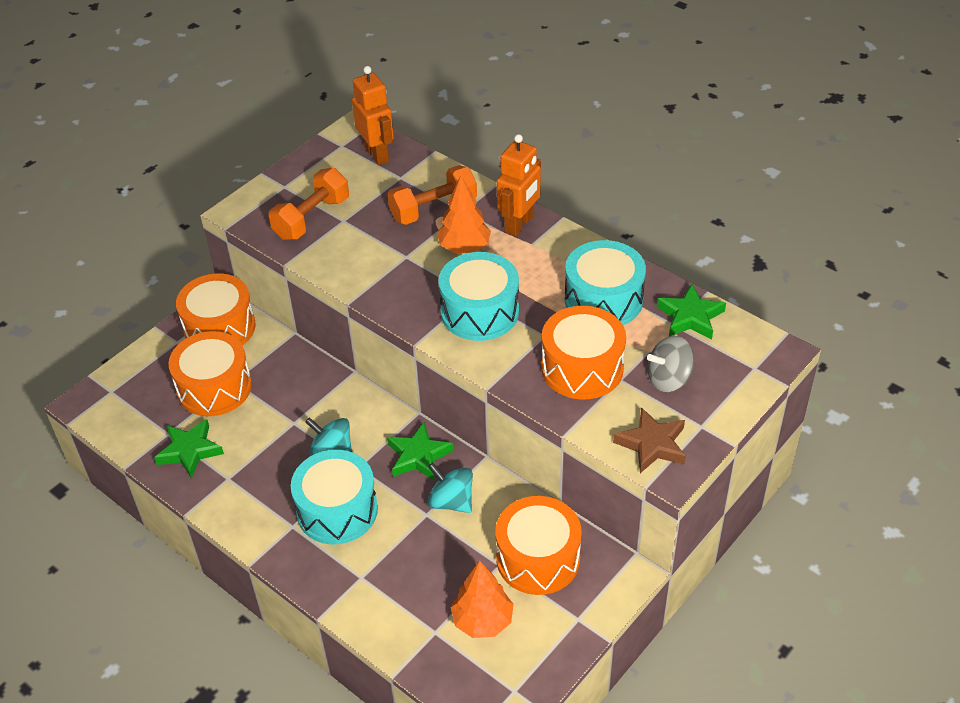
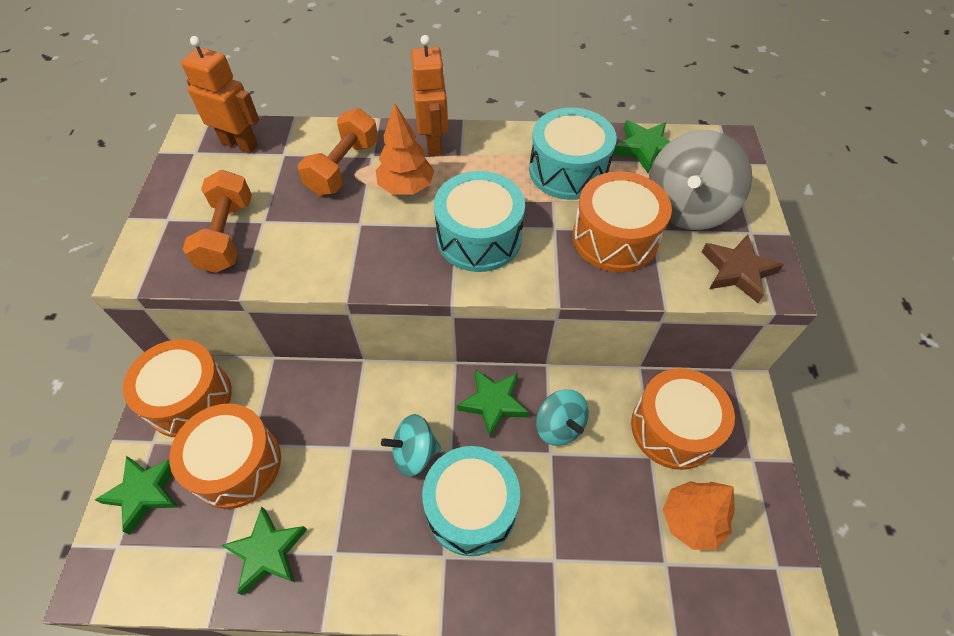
camera: 40 degrees left, 10 degrees up
turquoise spinning top [427,463,473,513] -> turquoise spinning top turned 120 degrees counterclockwise [536,389,589,446]
grey spinning top [647,336,694,392] -> grey spinning top [649,130,752,230], size x1.63
none -> green star [95,456,178,535]

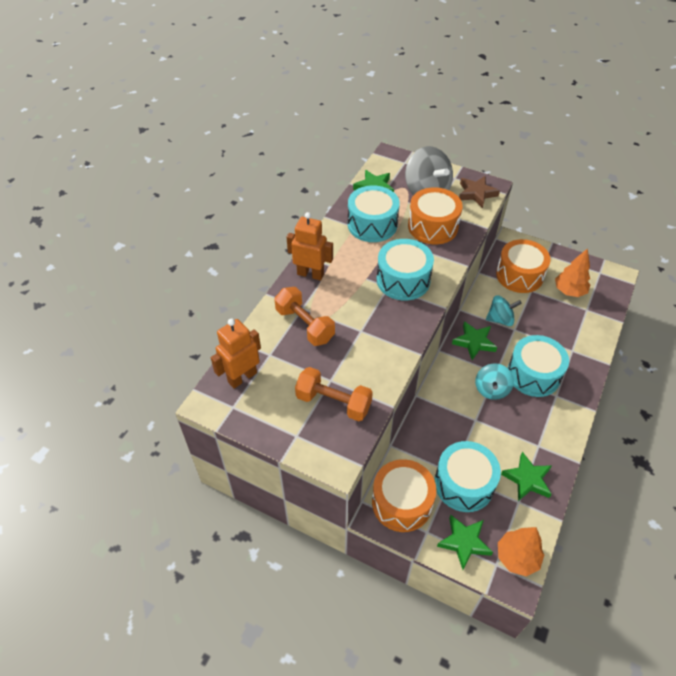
camera: 65 degrees left, 5 degrees down
orange drum [169,403,281,509] -> turquoise drum [435,441,501,512]
orange tree [376,103,434,195] -> orange tree moved to [498,527,544,576]

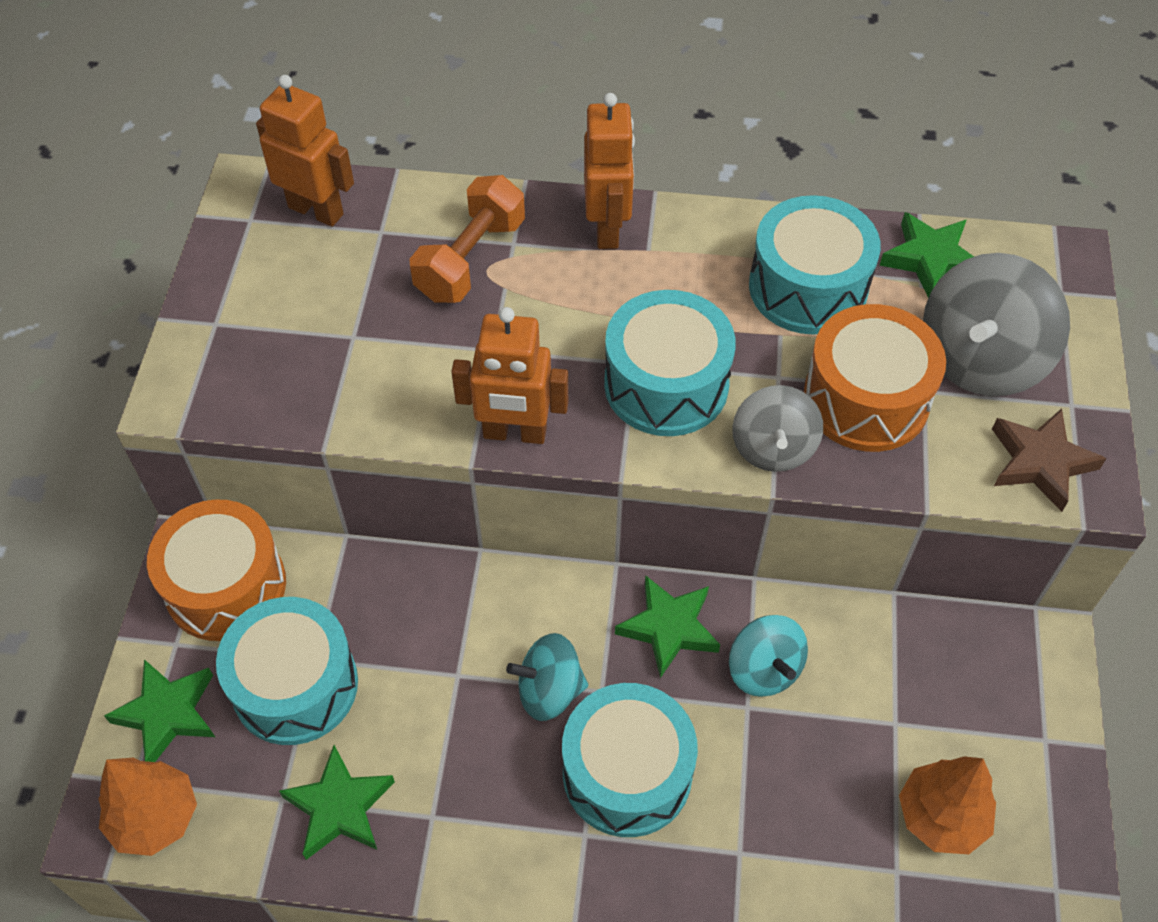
camera: 70 degrees right, 5 degrees up
orange dumbbell [295,367,373,421] -> none
orange drum [496,239,551,293] -> none
none -> orange robot [451,307,568,444]
none -> grey spinning top [732,385,823,472]

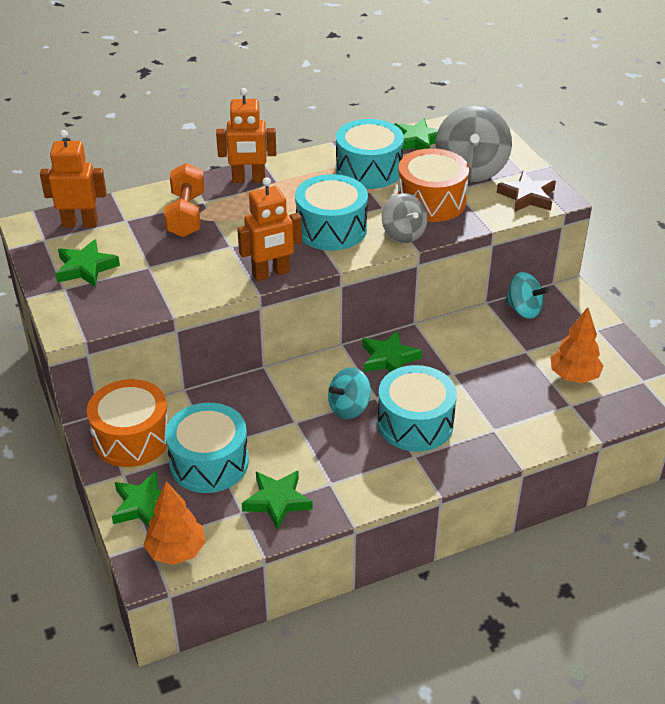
camera: 30 degrees left, 15 degrees down
orange robot [584,93,635,249] -> orange robot turned 120 degrees clockwise [216,88,276,183]
turquoise spinning top [729,615,808,697] -> turquoise spinning top moved to [505,272,549,319]
none -> green star [56,239,120,287]

